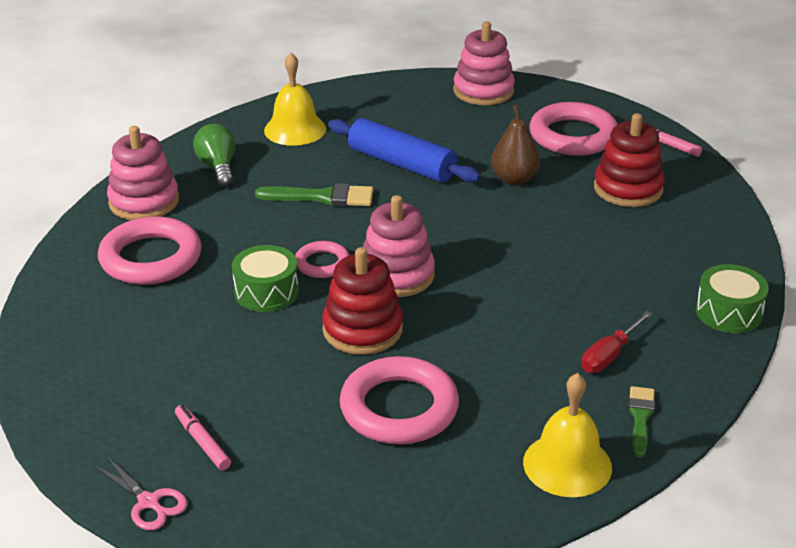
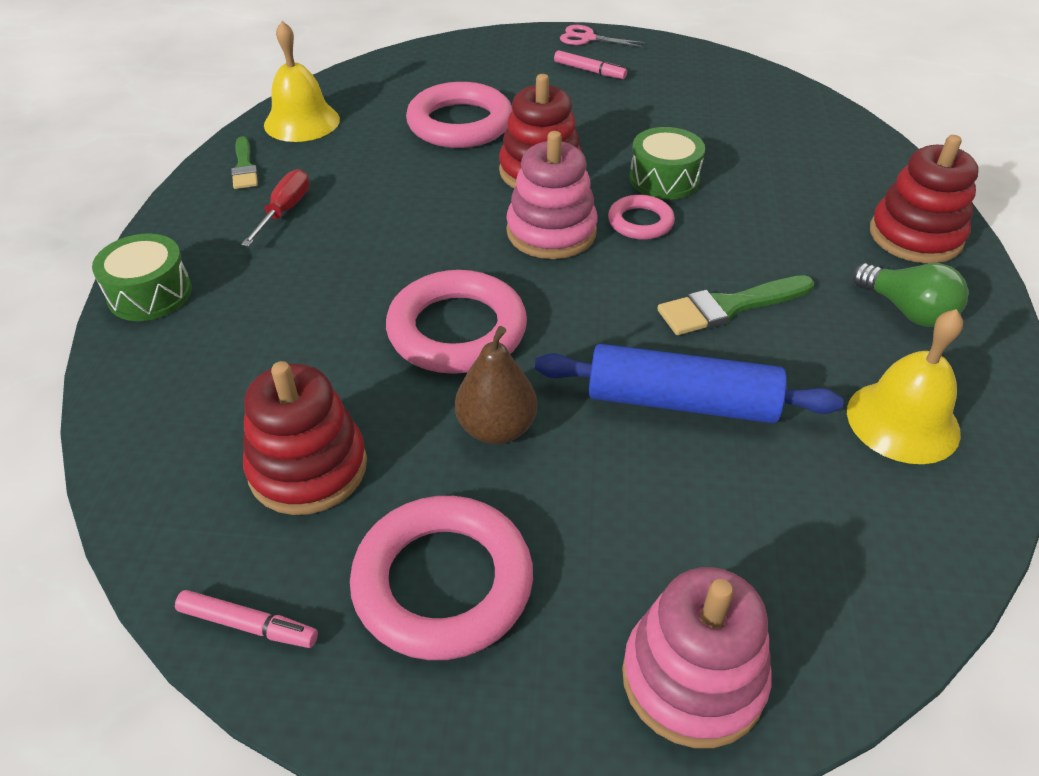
camera: 155 degrees right, 10 degrees up
pink ring [98,216,202,285] -> pink ring moved to [386,270,527,374]
pink stacking toy [107,126,179,220] -> red stacking toy [870,135,979,263]

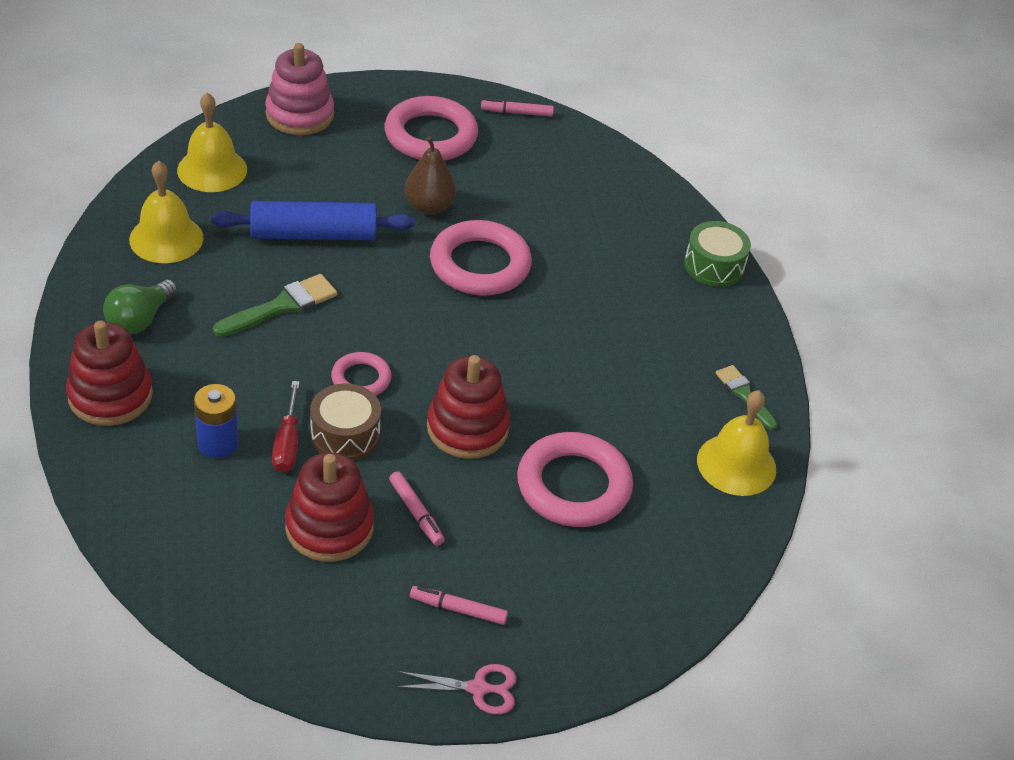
camera: 160 degrees right, 0 degrees up
red screwdriver [241,169,310,247] -> red screwdriver moved to [272,381,300,473]
red stacking toy [243,361,367,515] -> red stacking toy moved to [285,453,374,562]
pink stacking toy [506,131,598,259] -> none
green drum [629,127,705,200] -> brown drum [310,383,381,460]
green light bulb [852,263,968,327] -> green light bulb turned 90 degrees counterclockwise [103,280,178,334]
none -> yellow bell [177,93,247,192]
none -> blue battery [194,384,238,458]
none -> pink marker [389,471,444,546]

